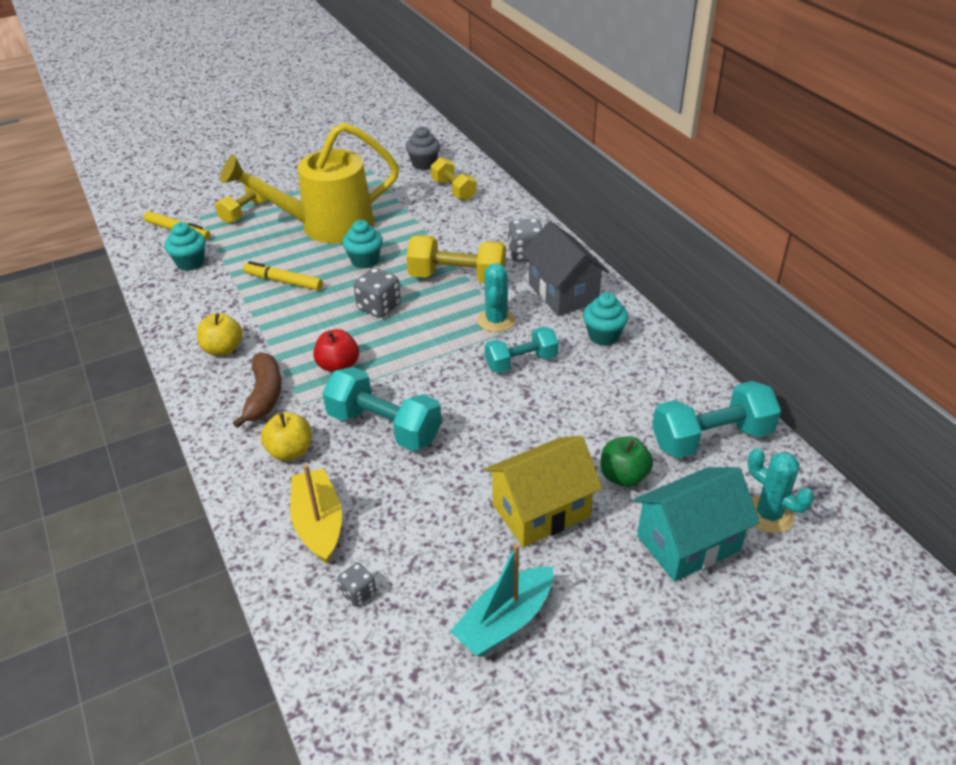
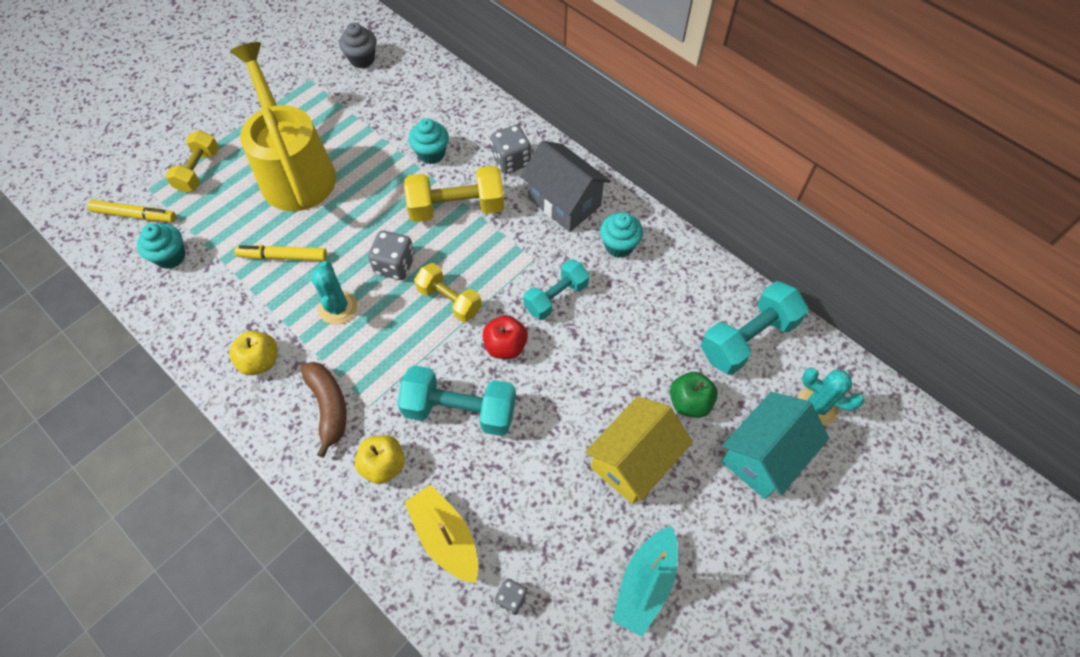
camera: 20 degrees left, 20 degrees up
yellow watering can [220,123,399,243] -> yellow watering can turned 105 degrees clockwise [230,42,336,211]
red apple [313,329,359,373] -> red apple moved to [483,315,528,359]
turquoise cupcake [342,220,383,269] -> turquoise cupcake moved to [409,118,449,164]
yellow dumbbell [431,157,477,201] -> yellow dumbbell moved to [414,263,482,322]
turquoise cactus [477,263,515,332] -> turquoise cactus moved to [311,261,357,324]

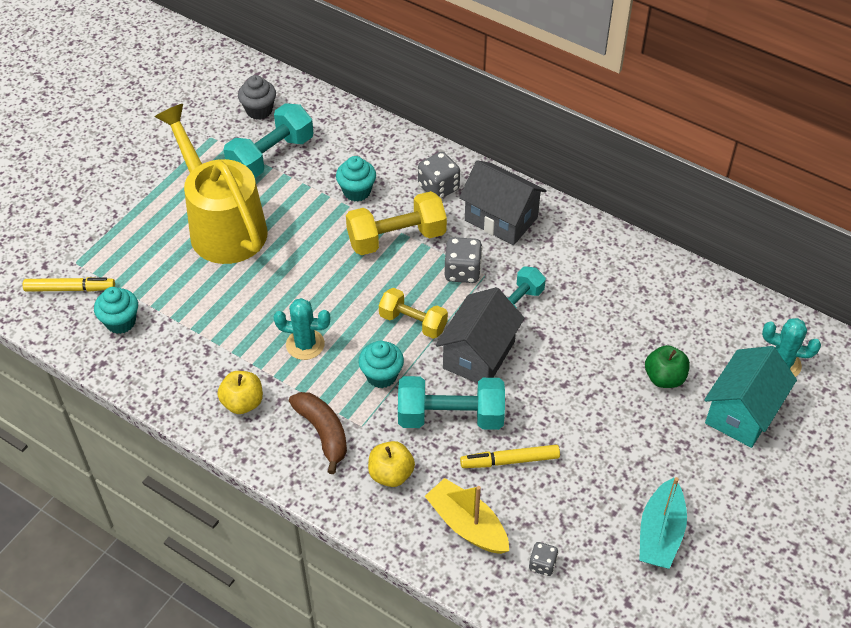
camera: 10 degrees left, 10 degrees down
yellow dumbbell [165,130,219,193] -> none
yellow marker [235,245,327,261] -> yellow marker moved to [460,445,560,468]
turquoise cactus [311,261,357,324] -> turquoise cactus turned 60 degrees counterclockwise [273,298,330,360]
grey dice [368,231,415,280] -> grey dice moved to [445,237,483,283]
red apple [483,315,528,359] -> grey house [436,287,525,383]
yellow house [585,396,693,504] -> none
turquoise cupcake [600,212,643,258] -> turquoise cupcake moved to [358,341,404,388]
turquoise dumbbell [701,281,808,375] -> turquoise dumbbell moved to [224,103,313,178]

